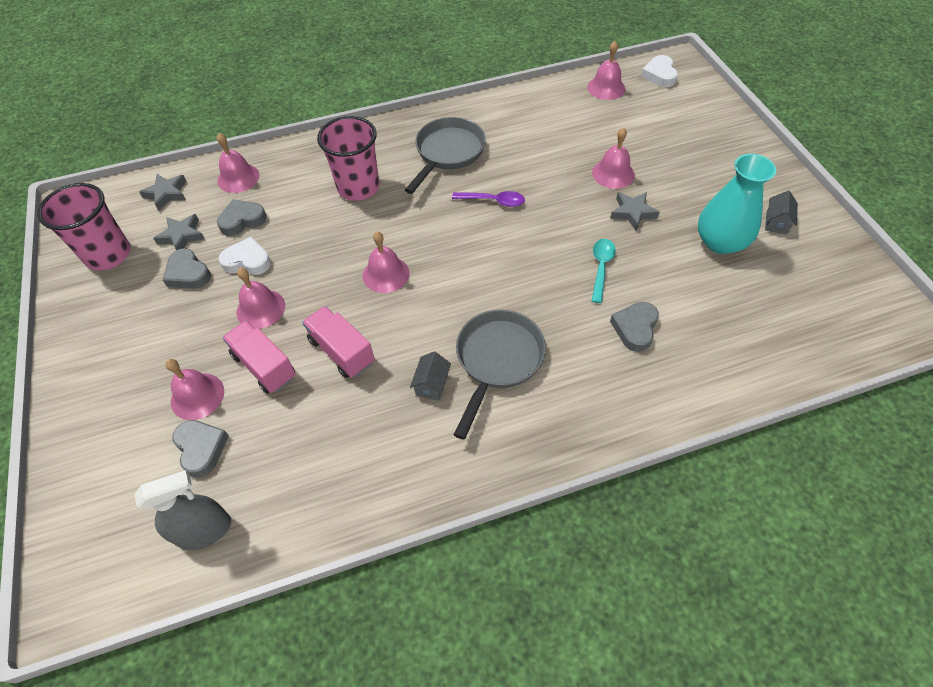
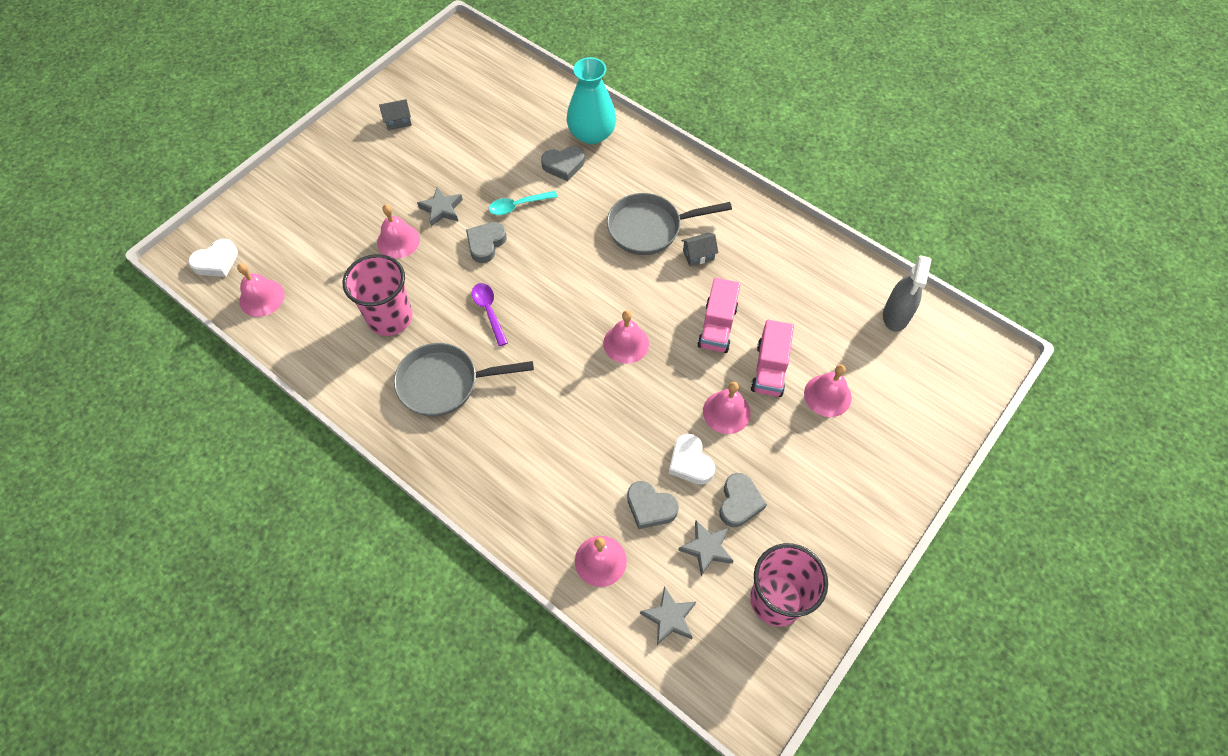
camera: 125 degrees left, 5 degrees up
grey spray bottle [135,470,231,550] -> grey spray bottle turned 105 degrees counterclockwise [883,255,932,332]
grey heart [172,420,229,477] -> grey heart moved to [466,222,507,263]
pink cup [317,116,379,201] -> pink cup moved to [343,254,413,336]
turquoise vase [698,154,776,254] -> turquoise vase moved to [567,57,616,144]

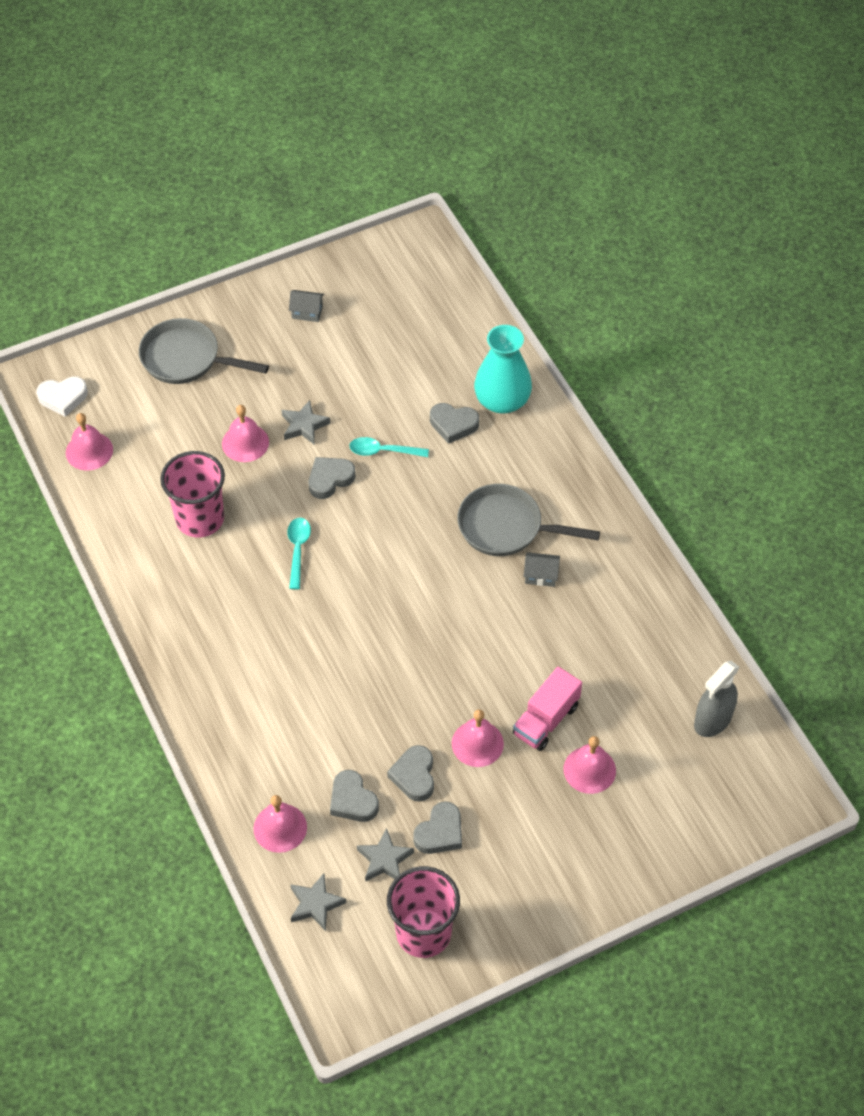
camera: 25 degrees right, 5 degrees down
grey pan [394,343,534,417] -> grey pan moved to [139,318,269,384]
purple spoon [472,283,508,346] -> turquoise spoon [287,518,311,589]
pink bell [603,310,649,364] -> none
white heart [669,434,715,485] -> grey heart [387,745,434,802]
pink truck [697,278,741,353] -> none

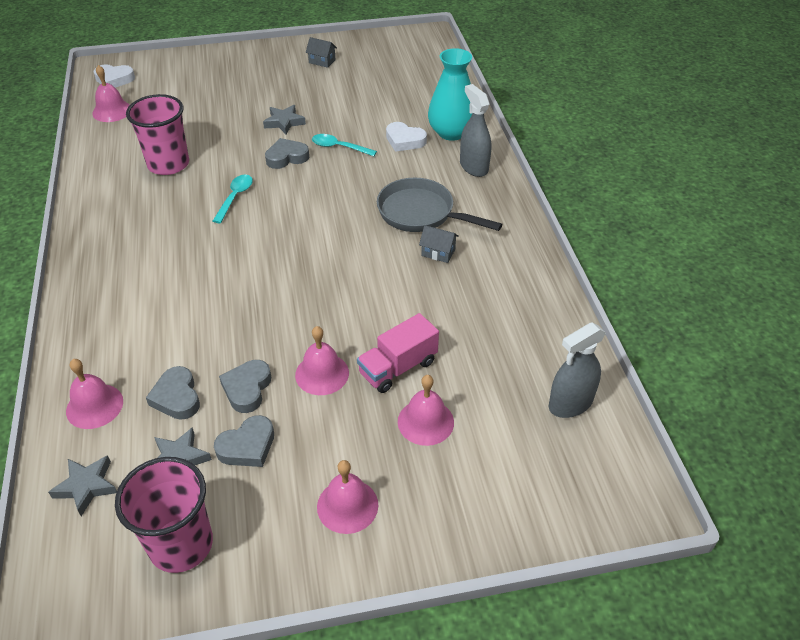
camera: 15 degrees right, 10 degrees down
grey pan [139,318,269,384] -> none
pink bell [222,405,269,462] -> pink bell moved to [317,460,378,534]
grey heart [430,403,479,444] -> white heart [386,122,427,152]
none -> grey spray bottle [460,84,491,177]

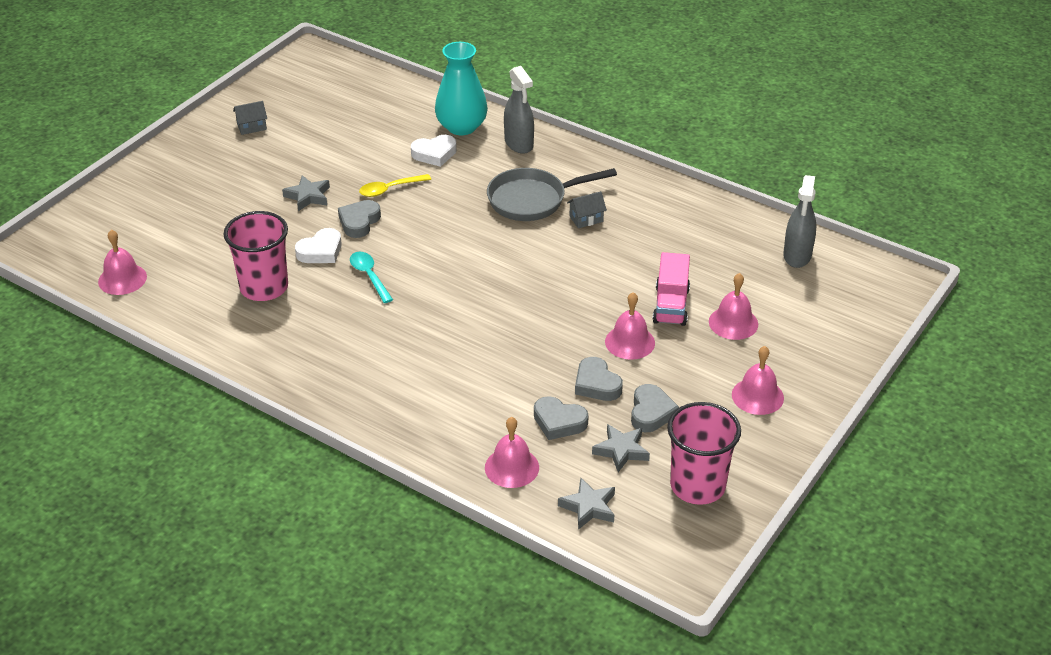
camera: 45 degrees left, 5 degrees down
white heart [94,64,135,88] -> white heart moved to [295,228,342,263]
turquoise spoon [312,134,377,156] -> yellow spoon [359,174,431,197]
grey spray bottle [460,84,491,177] -> grey spray bottle turned 135 degrees counterclockwise [504,66,534,154]

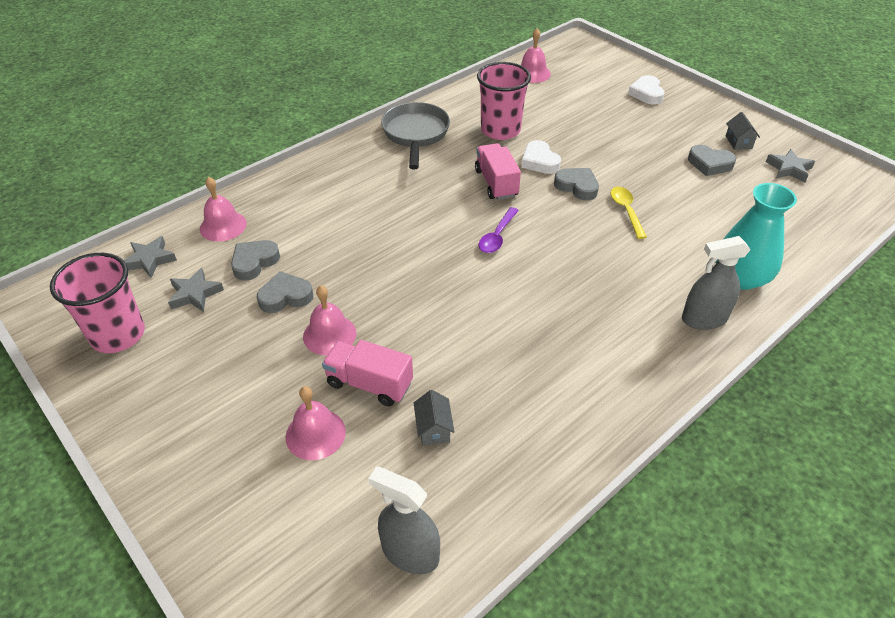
camera: 105 degrees right, 5 degrees up
grey star [282,175,330,211] -> grey star moved to [766,149,815,182]
turquoise spoon [350,252,393,303] -> pink truck [475,143,521,200]
white heart [411,135,457,167] -> white heart moved to [628,75,664,105]
grey pan [487,168,617,221] -> grey pan moved to [381,102,450,169]
grey house [567,191,607,228] -> grey house moved to [414,390,454,446]
grey heart [631,384,679,432] -> grey heart moved to [688,145,736,176]
pink bell [732,346,784,415] -> none
none -> purple spoon [479,207,519,253]

